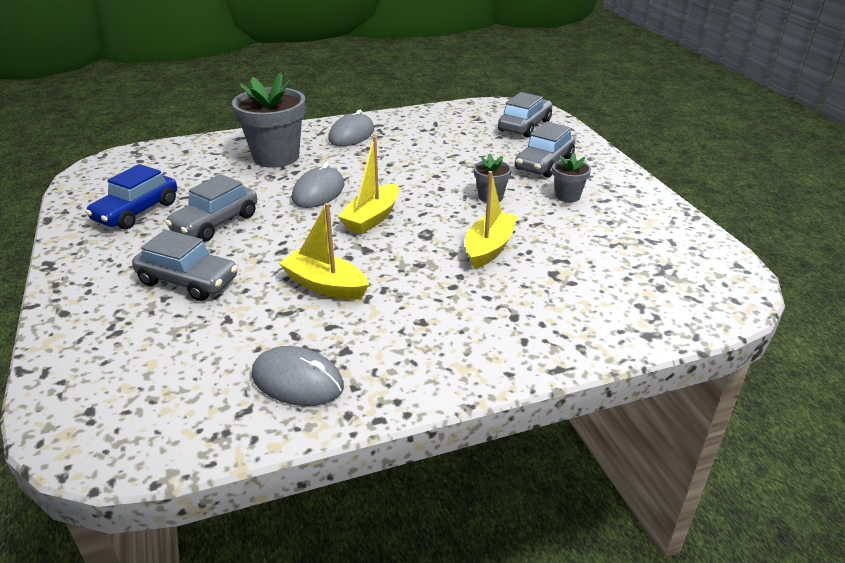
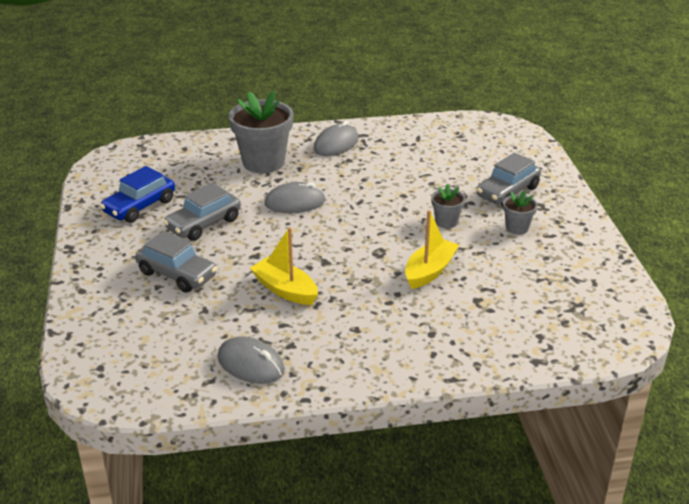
camera: 10 degrees right, 0 degrees up
grey mouse [292,162,344,208] -> grey mouse turned 45 degrees clockwise [265,182,326,213]
yellow boat [338,136,399,234] -> none
grey car [498,92,552,138] -> none

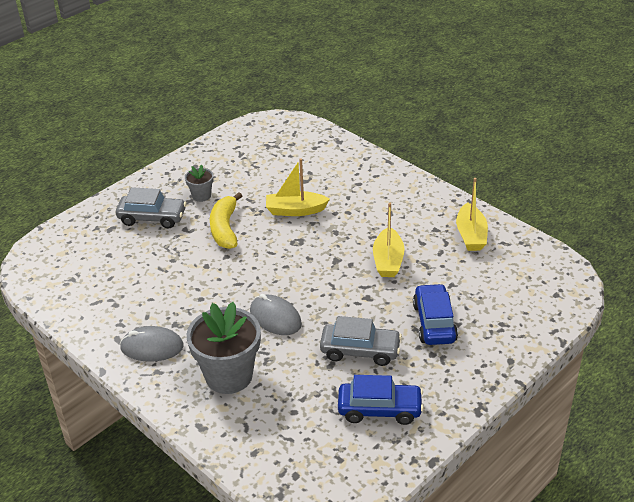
camera: 125 degrees left, 5 degrees up
grey car [136,231,217,293] -> blue car [413,283,458,345]
grey mouse [217,336,285,384] -> yellow boat [456,178,488,251]
grey flower pot [431,184,465,228] -> yellow banana [210,192,242,249]

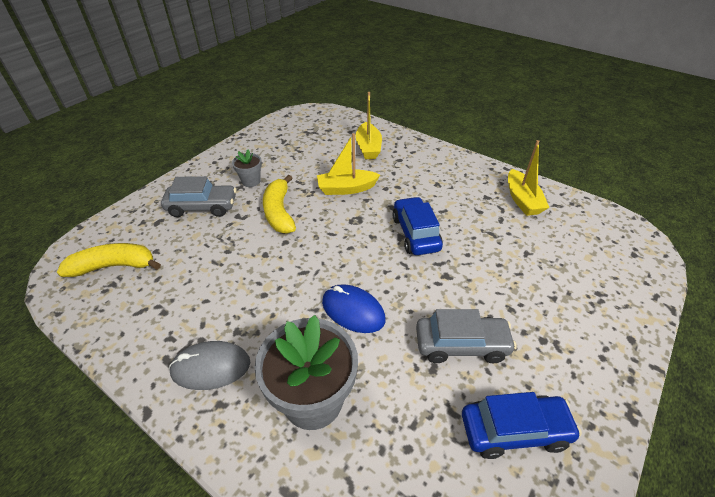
camera: 10 degrees left, 5 degrees up
grey mouse [250,294,302,335] -> blue mouse [322,284,386,333]
yellow boat [373,203,405,277] -> yellow boat moved to [355,92,382,159]
blue car [413,283,458,345] -> blue car moved to [392,197,443,255]
none -> yellow banana [57,243,161,277]

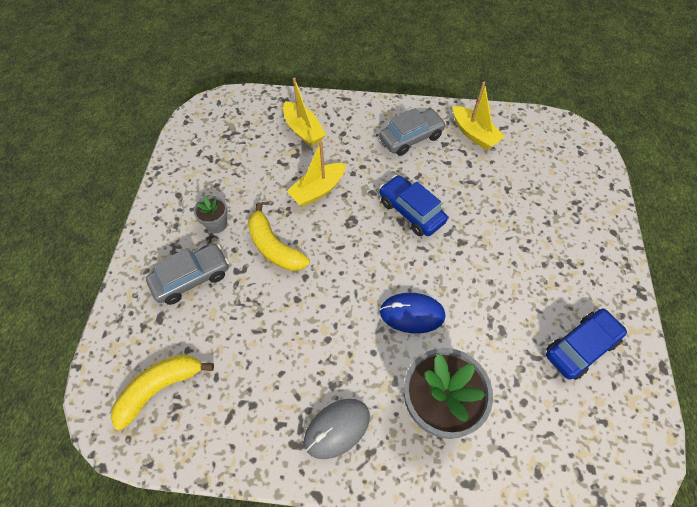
camera: 30 degrees left, 15 degrees up
grey car [416,309,517,363] -> grey car moved to [379,108,446,156]

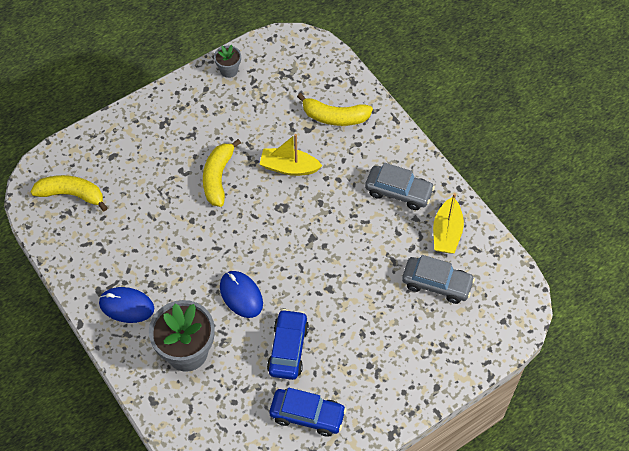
camera: 50 degrees right, 0 degrees up
grey car [146,244,229,305] -> grey car moved to [402,255,475,304]
grey flower pot [194,196,228,233] -> grey flower pot moved to [214,45,241,78]
yellow boat [283,77,326,147] -> yellow banana [297,93,373,126]
grey mouse [304,399,370,459] -> blue mouse [99,287,154,323]
blue car [379,175,448,236] -> blue car moved to [267,309,309,380]

